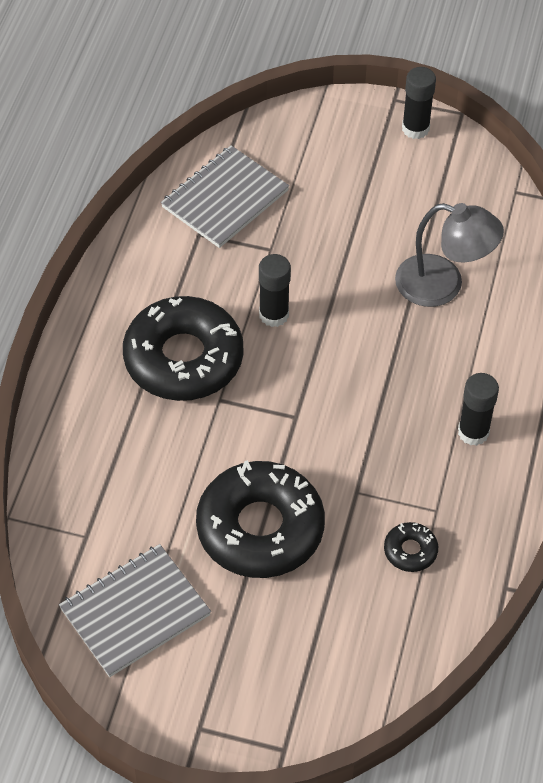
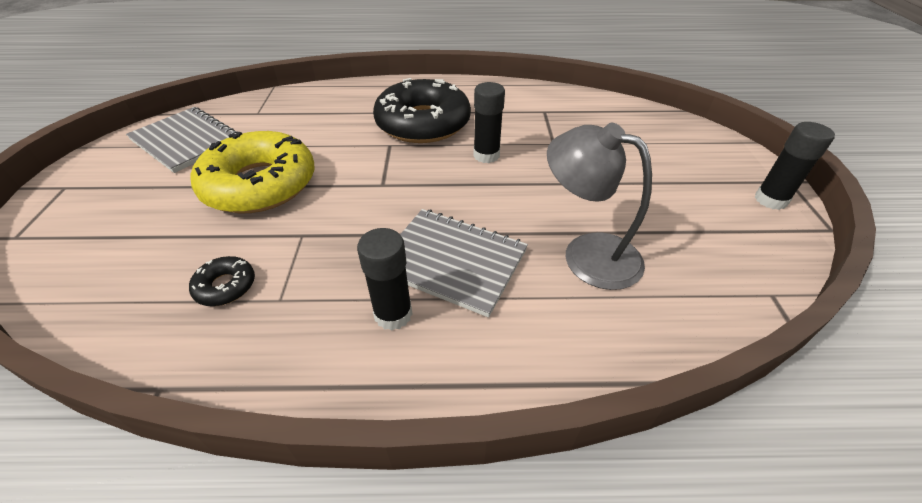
camera: 75 degrees right, 10 degrees down
grey notebook [161,145,289,248] -> grey notebook moved to [400,209,528,317]
black donut [196,460,325,578] -> yellow donut [191,131,315,213]
grey lamp [395,203,504,307] -> grey lamp turned 120 degrees clockwise [547,123,652,290]

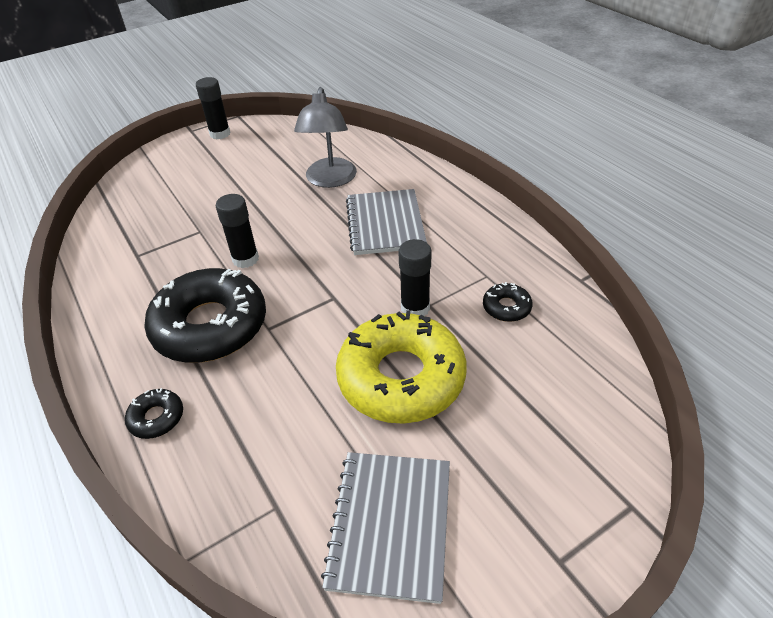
camera: 120 degrees left, 0 degrees up
black glue stick [357,228,412,331] -> black glue stick moved to [399,239,432,316]
none -> black donut [125,388,183,439]

